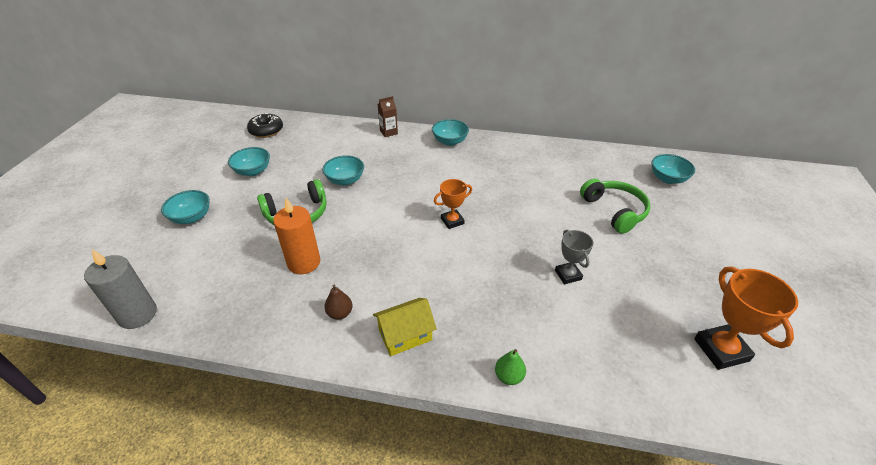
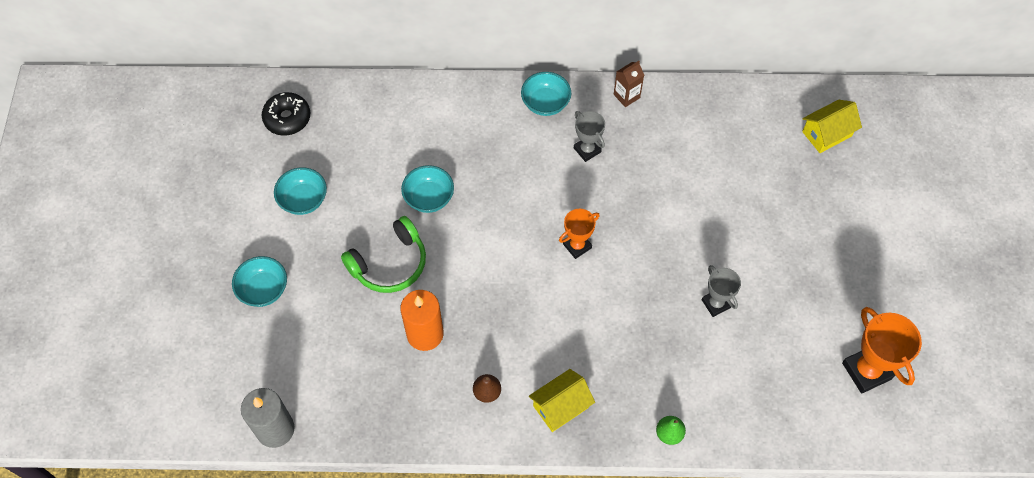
camera: 10 degrees left, 20 degrees up
brown carton [378,96,398,137] -> brown carton moved to [614,61,644,107]
green headphones [580,178,650,234] -> none
turquoise bowl [651,154,695,184] -> yellow house [802,100,862,153]
none -> grey trophy [574,111,605,162]

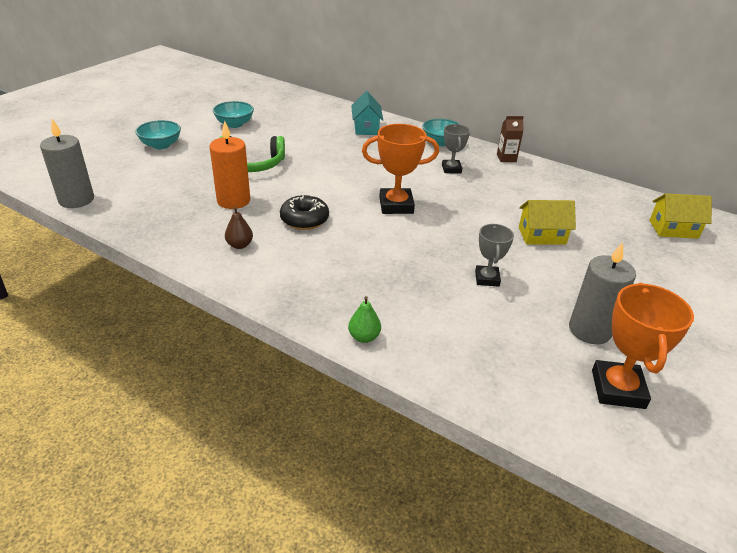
camera: 30 degrees right, 25 degrees down
black donut [262,92,310,135] -> black donut moved to [280,195,329,230]
turquoise bowl [401,165,454,213] -> none
yellow house [529,369,595,432] -> yellow house moved to [519,200,576,245]
orange trophy [559,209,600,259] -> orange trophy [362,124,439,214], size x1.63
none -> turquoise house [351,91,383,135]
none -> grey candle [569,242,636,344]

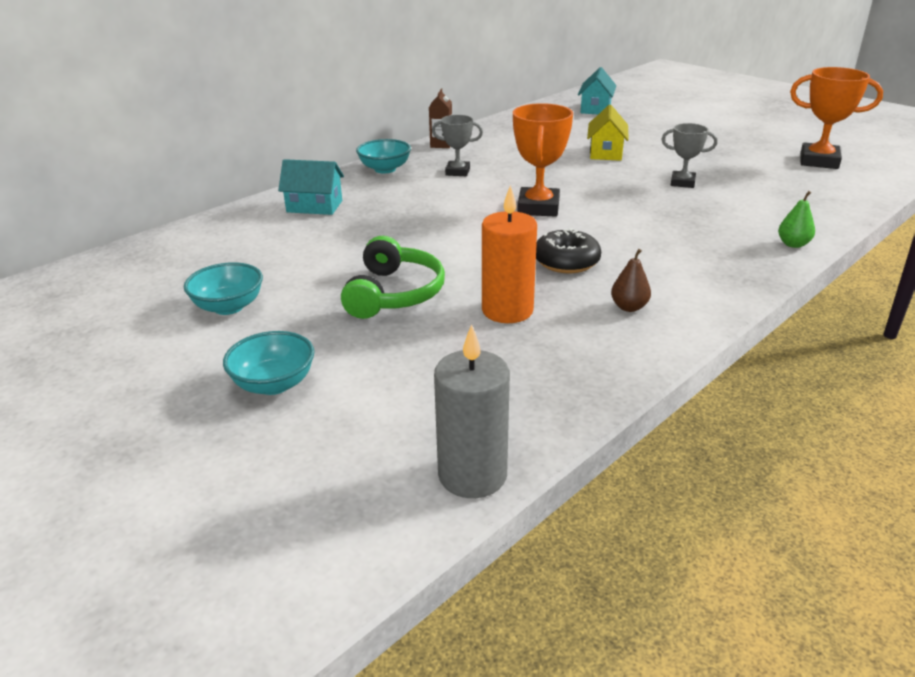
camera: 75 degrees left, 5 degrees down
grey candle [569,242,636,344] -> none
yellow house [649,193,712,239] -> turquoise house [578,67,616,114]

